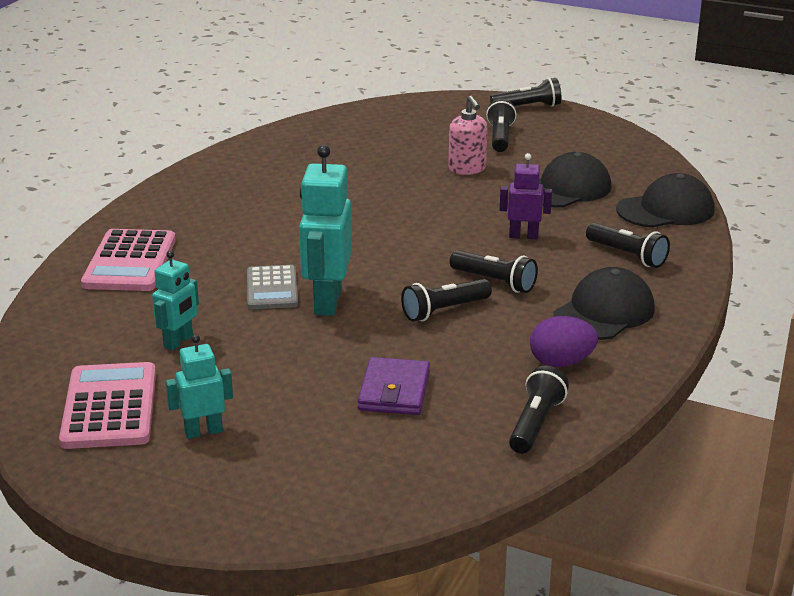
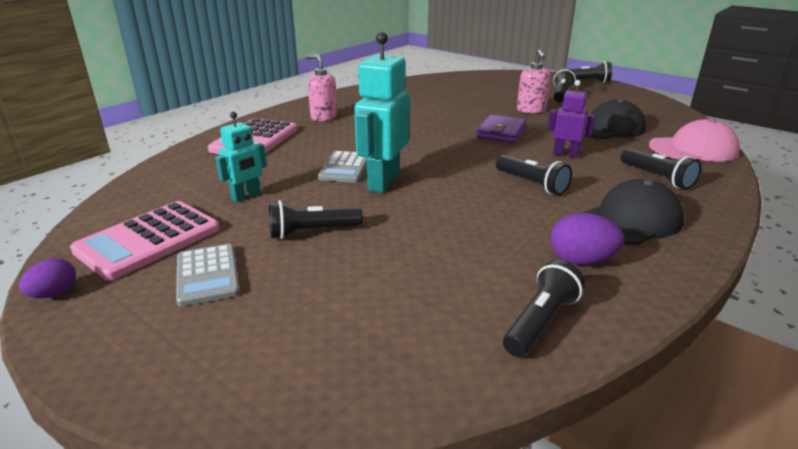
camera: 15 degrees right, 0 degrees up
pink calculator [59,362,156,449] -> pink calculator turned 150 degrees counterclockwise [70,201,220,281]
turquoise robot [166,334,233,439] -> grey calculator [176,244,240,307]
purple wallet [358,357,430,415] -> purple wallet moved to [476,115,526,143]
black flashlight [401,279,492,322] -> black flashlight moved to [269,200,363,239]
black cap [616,173,715,228] -> pink cap [649,118,740,162]
none -> purple egg [19,258,76,298]
none -> pink soap dispenser [306,54,337,122]

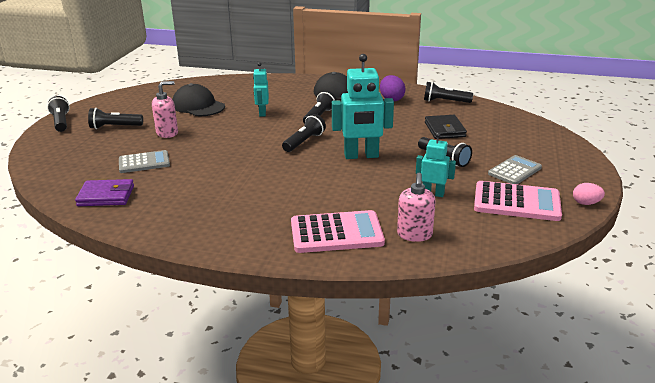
camera: 115 degrees left, 0 degrees up
purple egg [19,258,76,298] -> pink egg [573,183,605,205]
pink soap dispenser [306,54,337,122] -> pink soap dispenser moved to [397,173,436,242]
grey calculator [318,151,367,183] -> grey calculator moved to [119,150,170,173]
purple wallet [476,115,526,143] -> purple wallet moved to [75,179,134,206]
purple robot [548,80,596,158] -> turquoise robot [253,62,269,117]
black flashlight [621,148,701,190] -> black flashlight moved to [282,114,326,152]
pink cap [649,118,740,162] -> none
none -> black wallet [425,115,467,139]

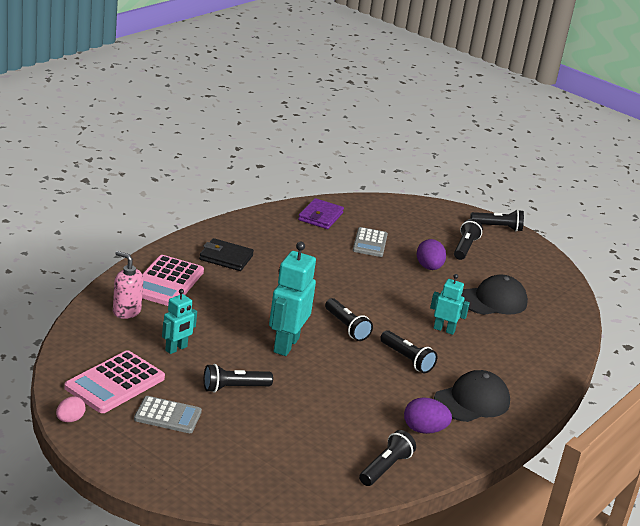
camera: 110 degrees right, 0 degrees up
pink soap dispenser [152,81,178,138] -> purple egg [417,239,446,270]
black wallet [425,115,467,139] -> black wallet moved to [199,238,254,271]
grey calculator [488,155,542,184] -> grey calculator turned 60 degrees counterclockwise [134,396,202,433]

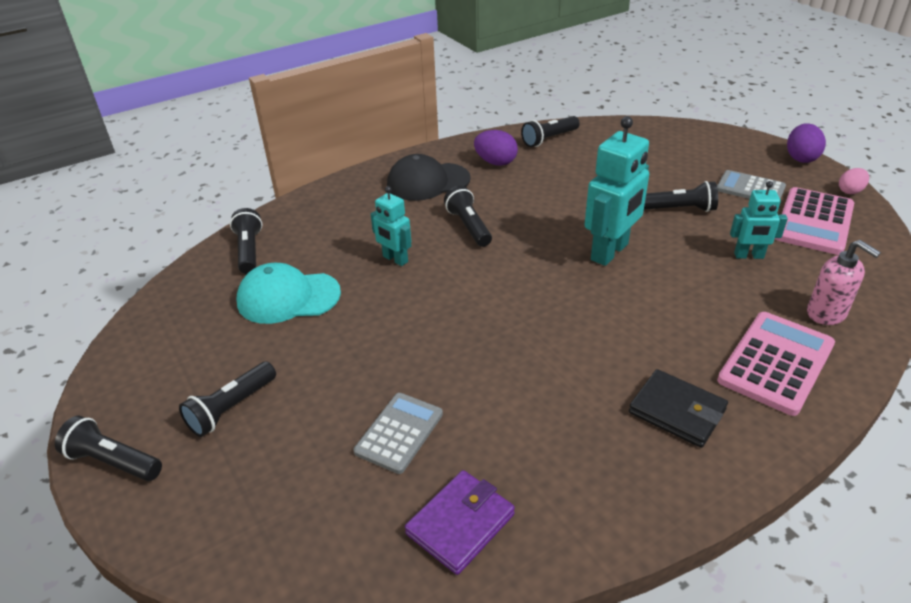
camera: 155 degrees left, 10 degrees up
pink calculator [64,350,165,413] -> pink calculator turned 150 degrees clockwise [775,187,854,255]
turquoise robot [162,289,197,354] -> turquoise robot turned 150 degrees counterclockwise [730,181,788,259]
black flashlight [325,298,373,341] -> black flashlight moved to [230,208,262,274]
purple egg [417,239,446,270] -> purple egg moved to [787,123,826,163]
black cap [461,275,528,315] -> turquoise cap [237,263,341,324]

